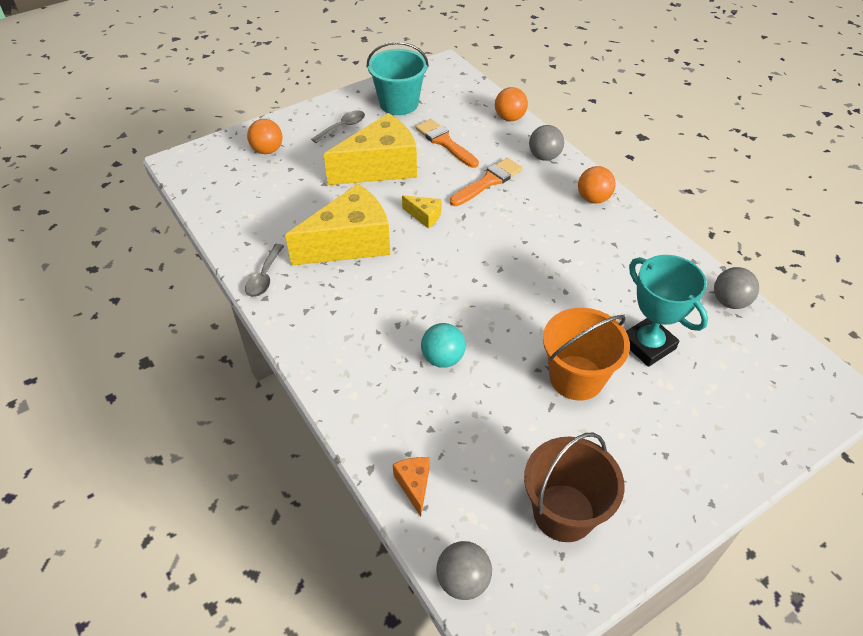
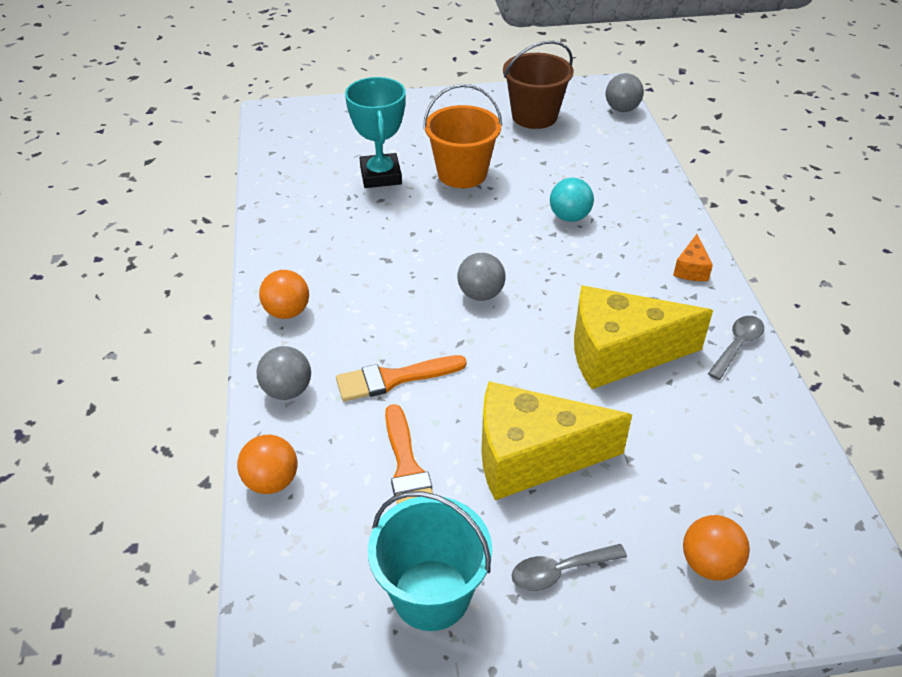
camera: 155 degrees left, 5 degrees down
orange cheese [393,457,430,517] -> orange cheese moved to [673,234,713,281]
yellow cheese [402,195,442,229] -> none
grey ball [714,267,759,309] -> grey ball moved to [457,253,506,301]

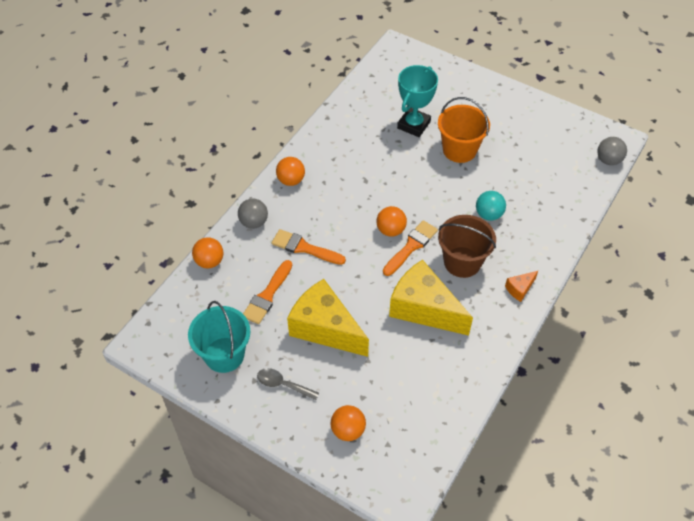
camera: 40 degrees right, 10 degrees up
grey ball [457,253,506,301] -> orange ball [377,206,407,237]
brown bucket [503,41,574,129] -> brown bucket moved to [438,215,496,278]
grey spoon [708,316,764,380] -> none
none -> orange brush [383,220,438,276]

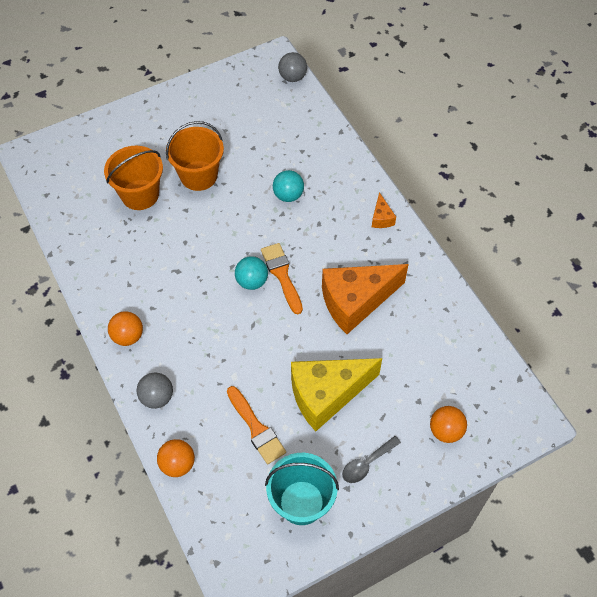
camera: 60 degrees left, 5 degrees up
orange brush [272,229,346,265] -> none
orange ball [377,206,407,237] -> turquoise ball [235,256,268,290]
yellow cheese [389,260,473,336] -> orange cheese [322,264,409,334]
turquoise trophy [397,65,438,137] -> orange bucket [104,146,163,210]
brown bucket [438,215,496,278] -> none

